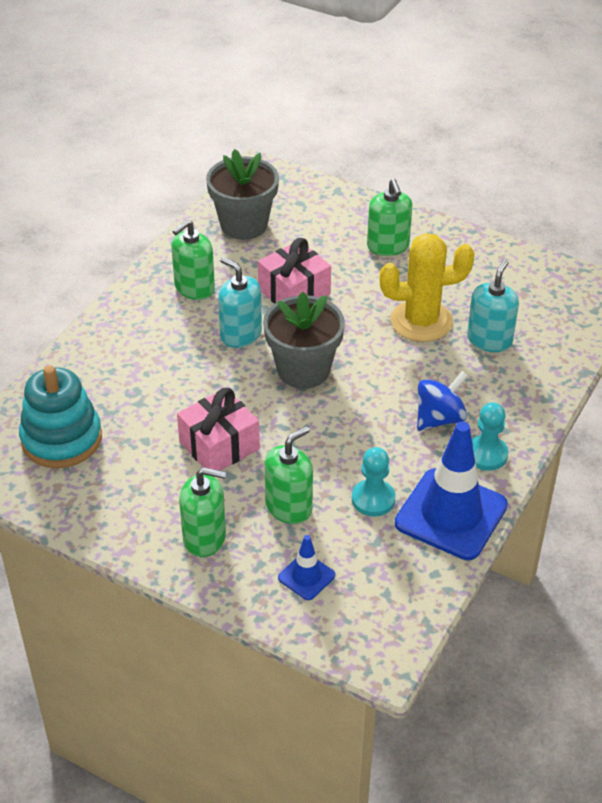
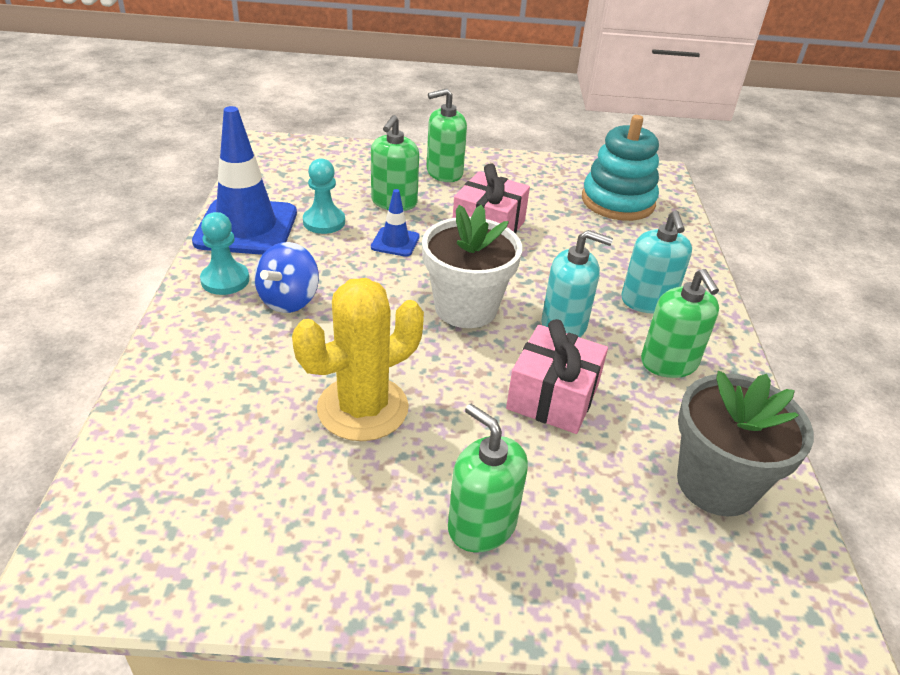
camera: 150 degrees right, 5 degrees down
green soap dispenser [171,220,215,300] -> green soap dispenser turned 150 degrees clockwise [641,269,719,378]
grey flower pot [263,292,345,389] -> white flower pot [422,205,522,328]
blue traffic cone [278,535,335,600] -> blue traffic cone moved to [371,189,420,257]
turquoise soap dispenser [467,259,519,352] -> turquoise soap dispenser moved to [621,211,692,314]

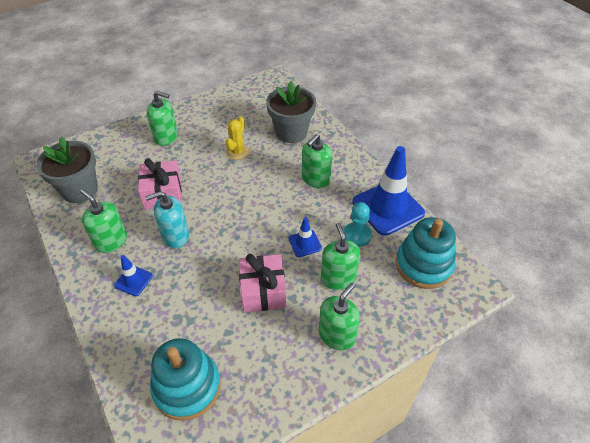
camera: 150 degrees right, 10 degrees up
turquoise pawn [200,212,249,295] -> none
blue spinning top [255,242,319,313] -> green soap dispenser [302,134,332,188]
yellow cactus [292,278,424,441] -> yellow cactus [226,116,249,160], size x0.58
white flower pot [422,205,522,328] -> none
turquoise soap dispenser [621,211,692,314] -> blue traffic cone [114,255,153,296]
none -> grey flower pot [266,81,316,143]
none -> turquoise stacking toy [396,217,456,289]

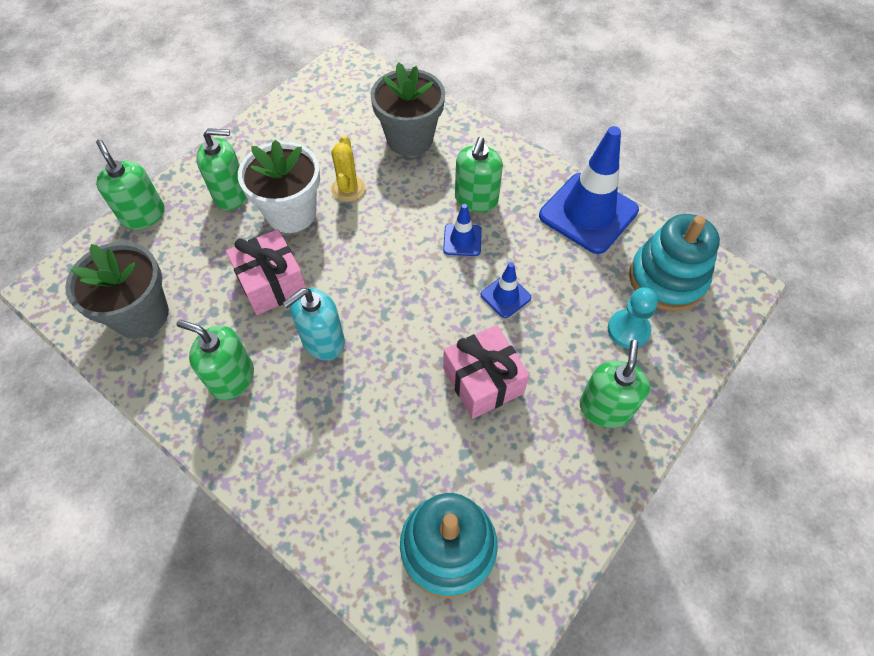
camera: 20 degrees left, 10 degrees up
blue traffic cone [114,255,153,296] -> blue traffic cone moved to [443,204,482,256]
green soap dispenser [321,222,360,290] -> green soap dispenser moved to [96,139,165,230]
turquoise pawn [344,202,372,247] -> turquoise pawn moved to [608,287,658,349]
none -> white flower pot [238,140,320,233]

